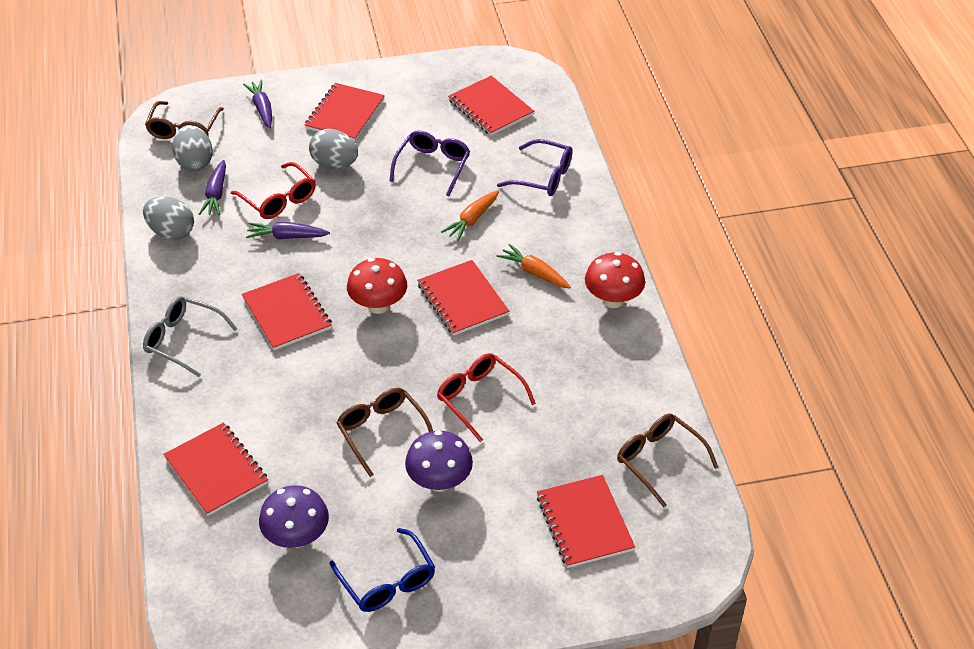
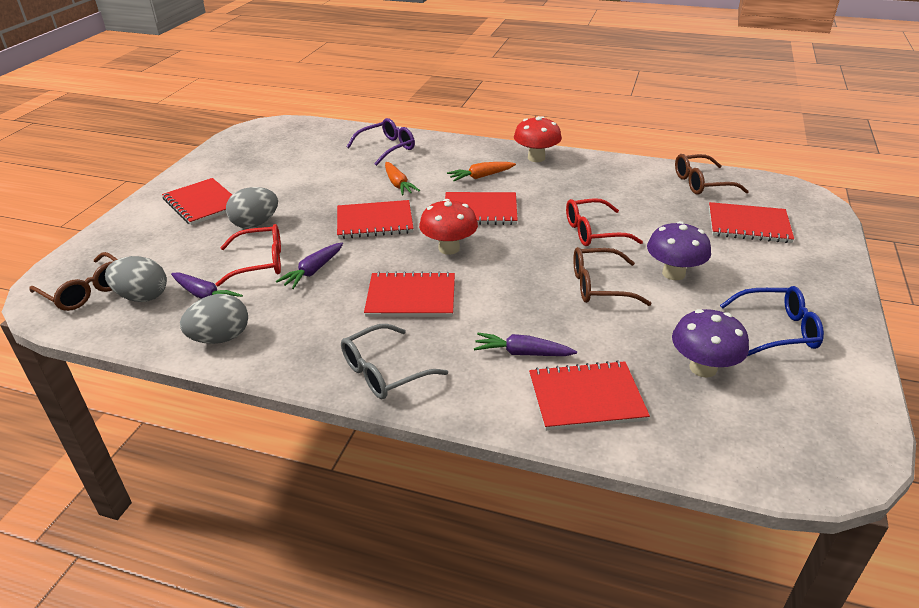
camera: 60 degrees left, 10 degrees down
purple carrot [243,80,272,128] -> purple carrot moved to [474,333,577,356]
purple glasses [389,130,470,196] -> none
red notebook [448,76,534,136] -> red notebook moved to [337,200,414,239]

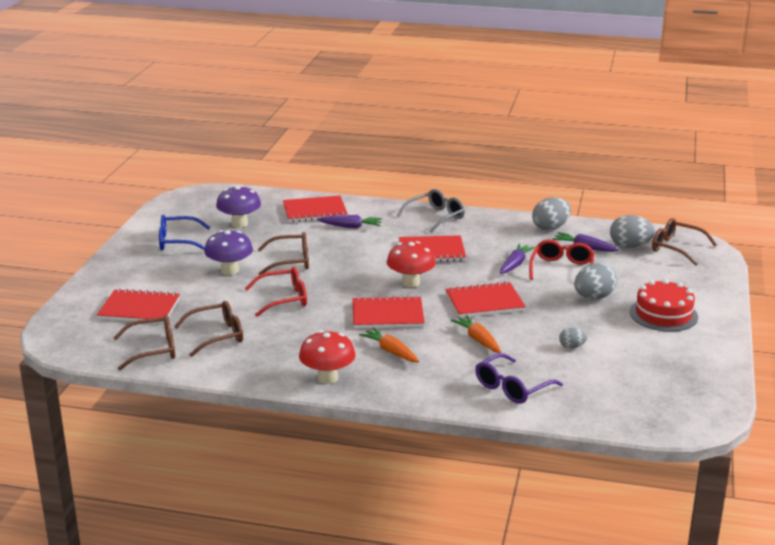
camera: 175 degrees right, 10 degrees down
red notebook [162,178,232,225] -> red cake [630,279,698,332]
red glasses [215,224,281,286] -> red glasses turned 120 degrees clockwise [529,240,594,280]
orange carrot [447,162,516,181] -> orange carrot turned 105 degrees counterclockwise [359,327,419,362]
none -> brown glasses [174,301,243,357]
none -> grey egg [559,328,587,349]

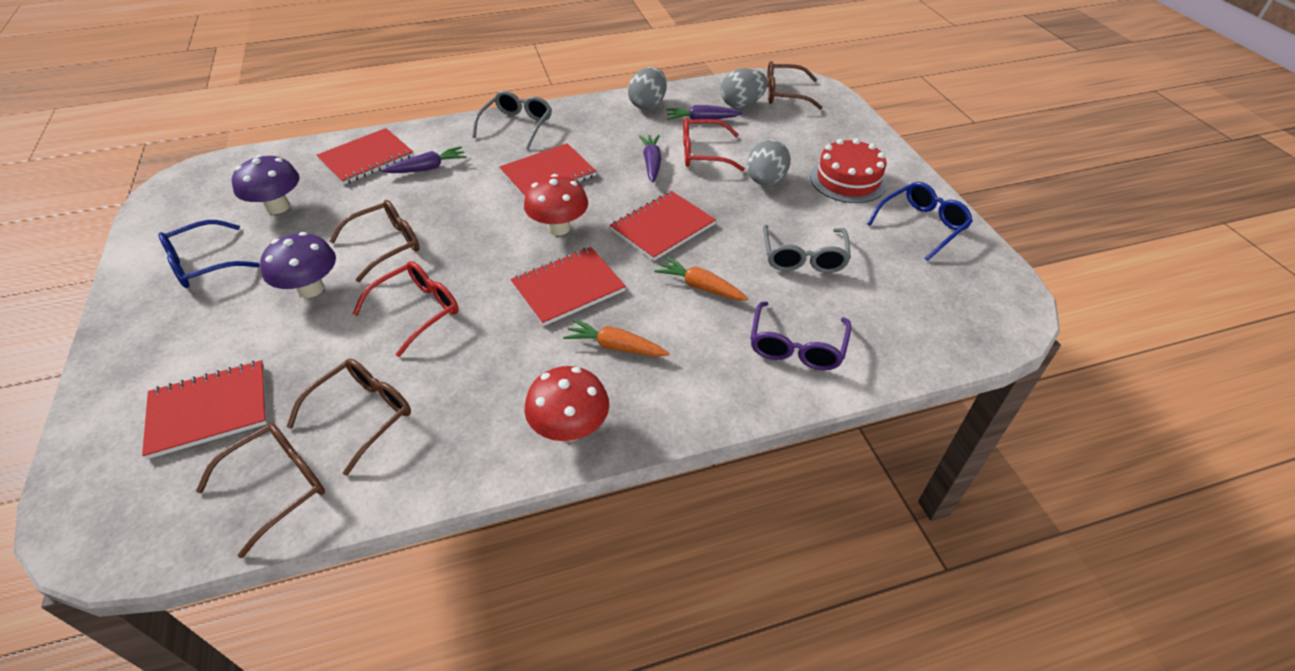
camera: 30 degrees left, 20 degrees up
red glasses [529,240,594,280] -> red glasses turned 75 degrees counterclockwise [683,117,745,171]
grey egg [559,328,587,349] -> grey glasses [763,225,851,273]
none -> blue glasses [867,182,973,261]

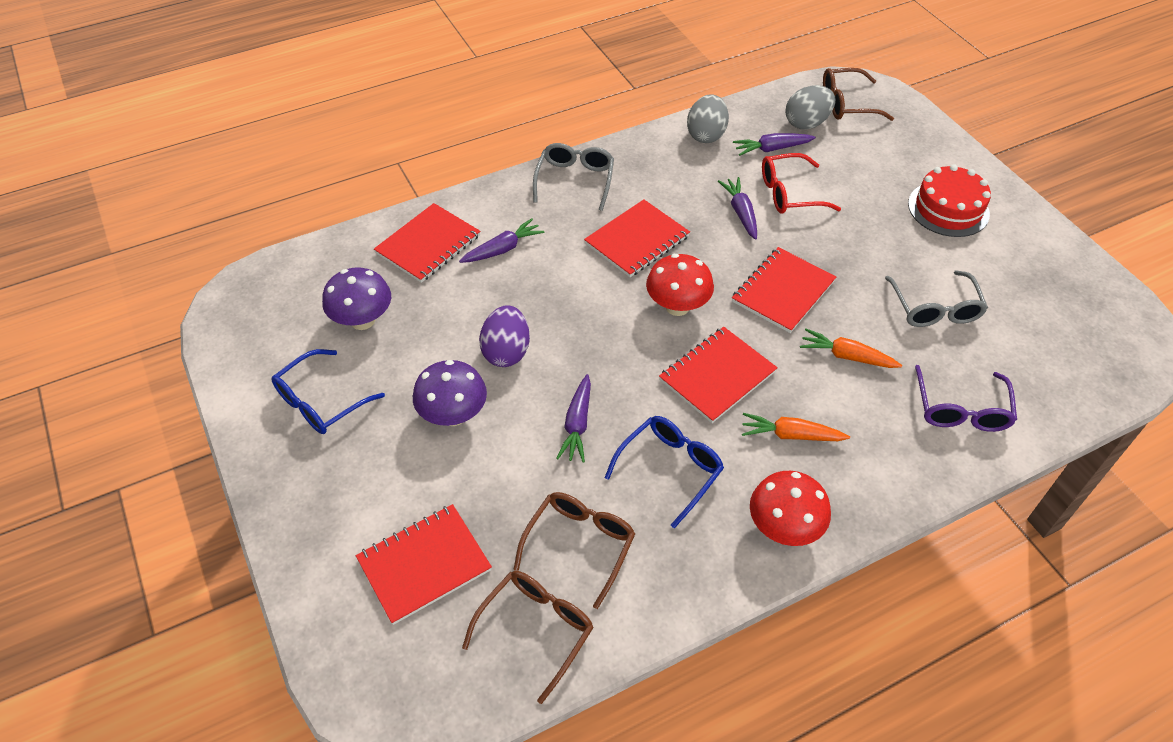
camera: 10 degrees left, 5 degrees up
brown glasses [330,200,420,282] -> purple egg [479,305,530,367]
red glasses [353,261,459,357] -> purple carrot [556,374,591,462]
grey egg [747,139,791,185] -> none
blue glasses [867,182,973,261] -> blue glasses moved to [604,416,724,528]

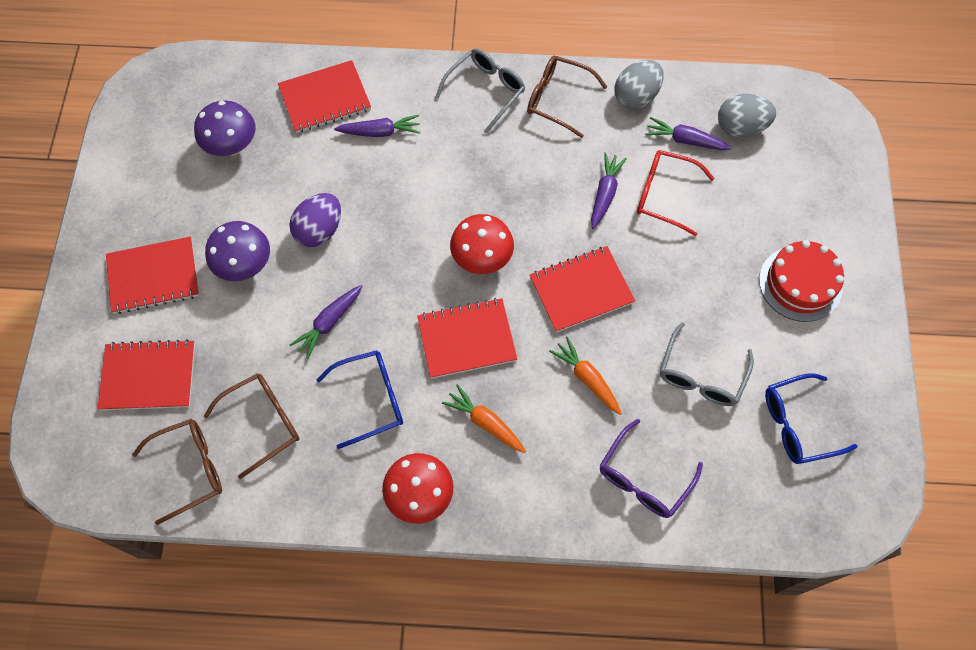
camera: 30 degrees right, 15 degrees up
blue glasses [271,349,385,434] -> blue glasses moved to [765,373,858,464]
red notebook [584,200,690,277] -> red notebook moved to [106,237,199,314]
brown glasses [823,68,894,121] -> brown glasses moved to [527,56,607,138]

